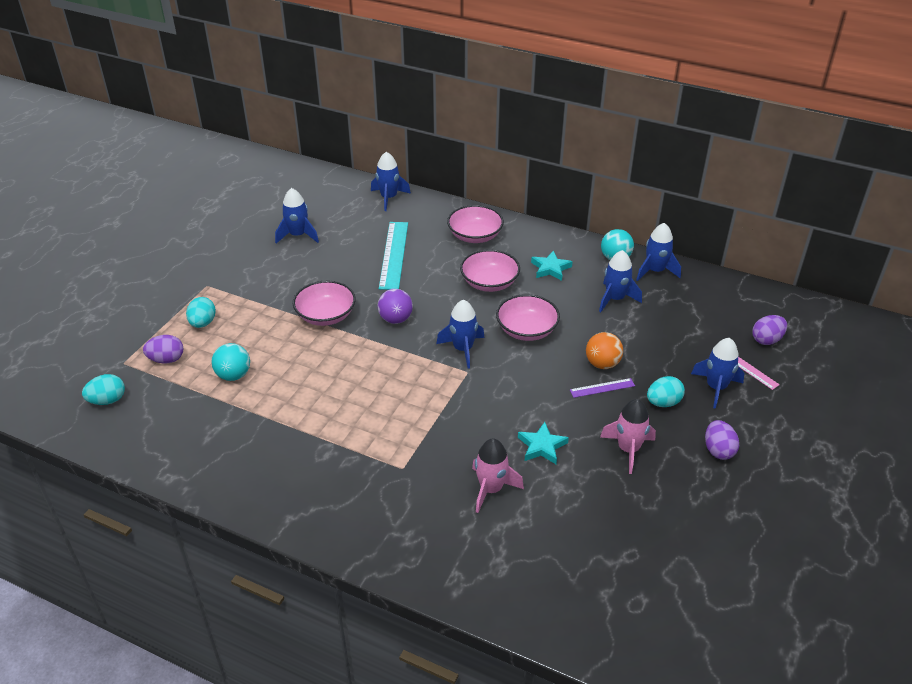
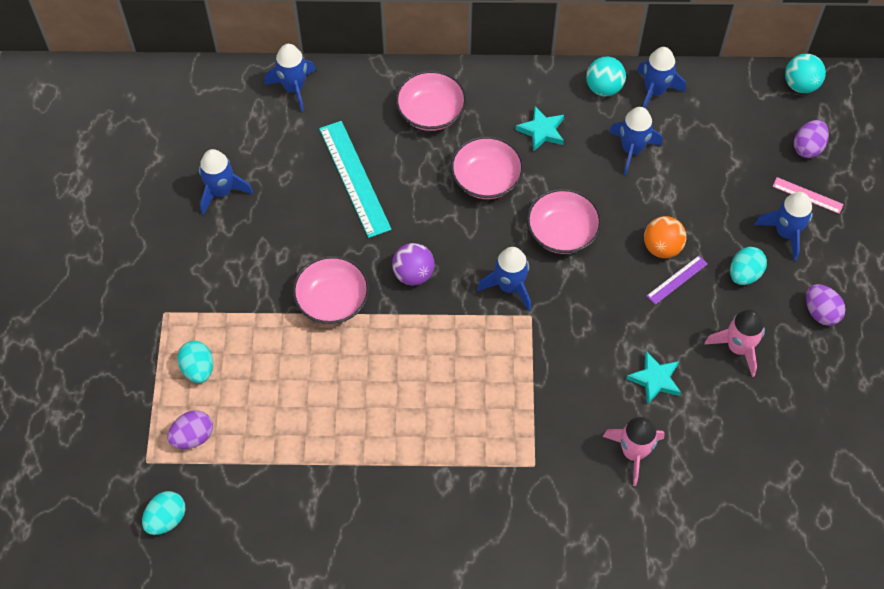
camera: 25 degrees left, 20 degrees up
turquoise ball [211,343,250,381] -> turquoise ball moved to [785,54,826,93]

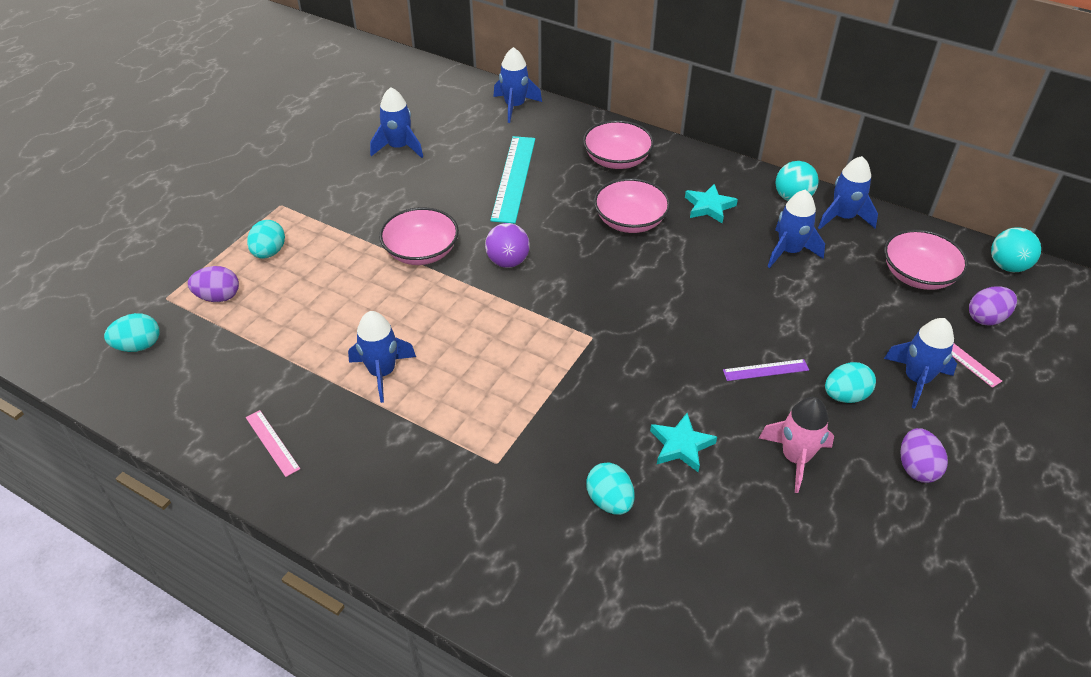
camera: 30 degrees right, 15 degrees down
blue rocket [477,247,531,311] -> blue rocket moved to [348,311,416,403]
pink bowl [527,188,602,254] -> pink bowl moved to [884,229,968,290]
pink rocket [603,417,665,486] -> turquoise egg [586,462,634,515]
orange ball [644,216,687,258] -> none
none -> pink ruler [246,410,300,477]

